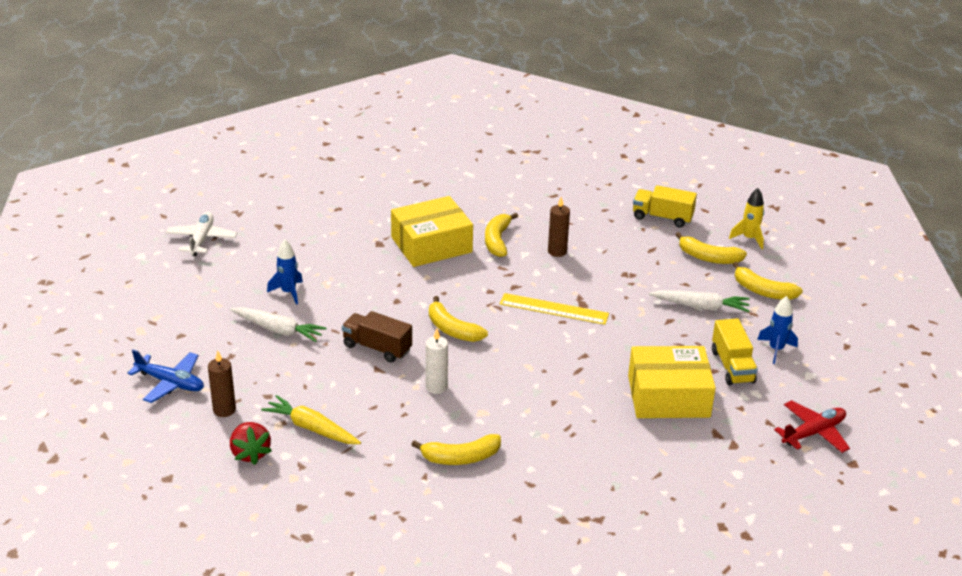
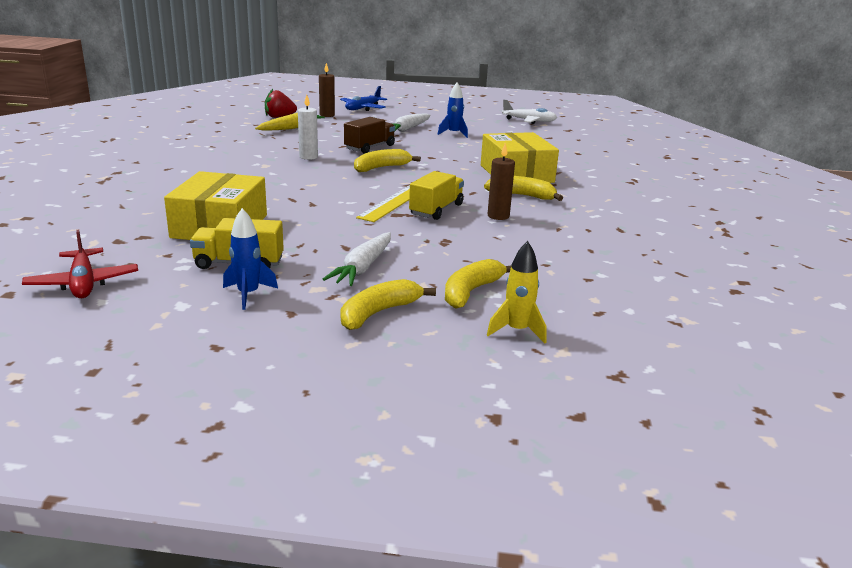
camera: 100 degrees right, 10 degrees down
yellow banana [411,434,501,465] -> none
yellow truck [633,185,697,227] -> yellow truck moved to [409,171,464,220]

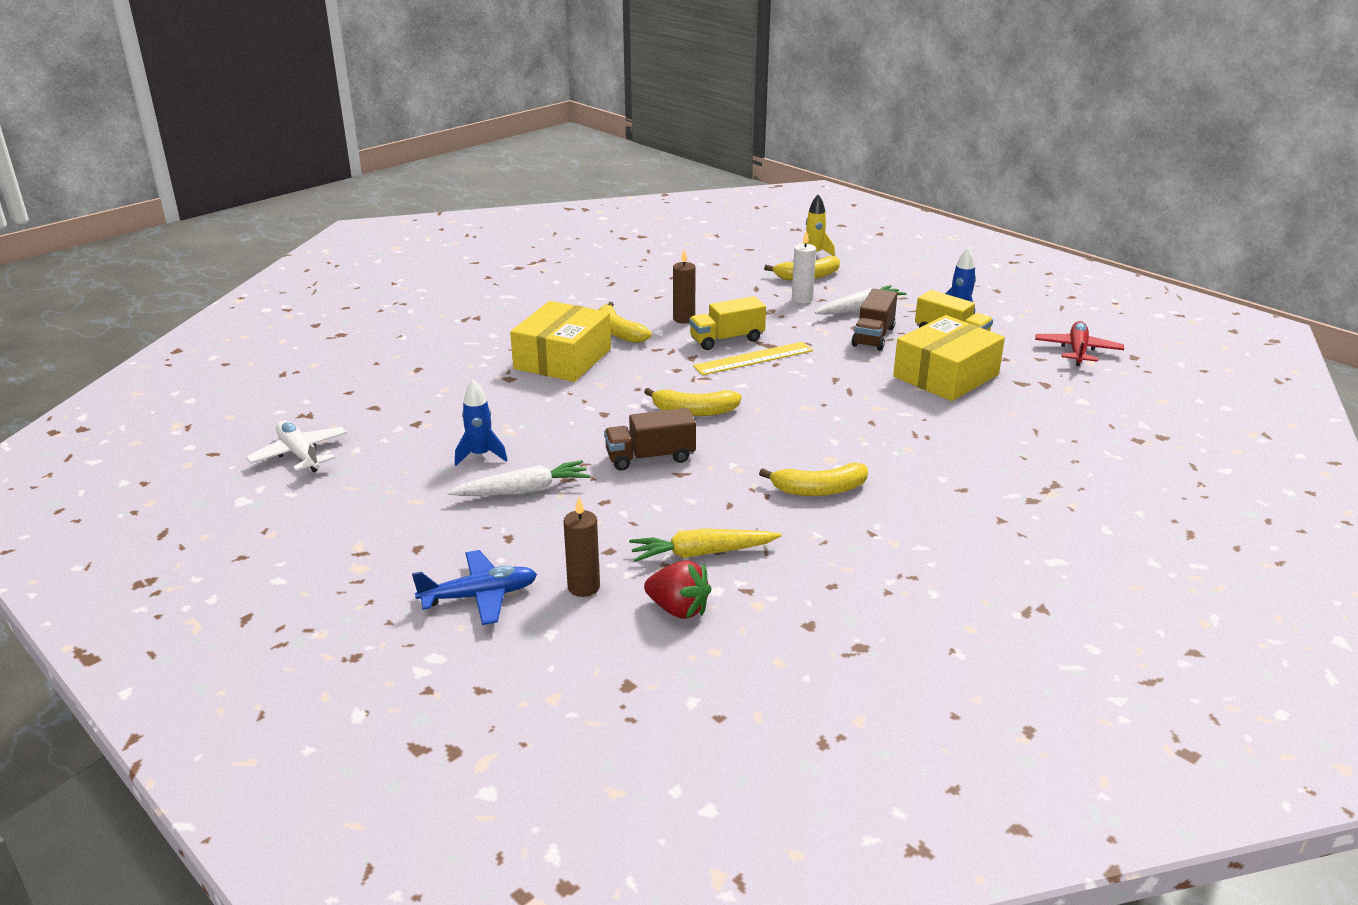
camera: 140 degrees left, 5 degrees up
white candle [298,95,318,160] -> white candle moved to [792,230,816,303]
yellow banana [341,279,436,330] -> yellow banana moved to [759,463,868,496]
none -> brown truck [852,289,897,351]

